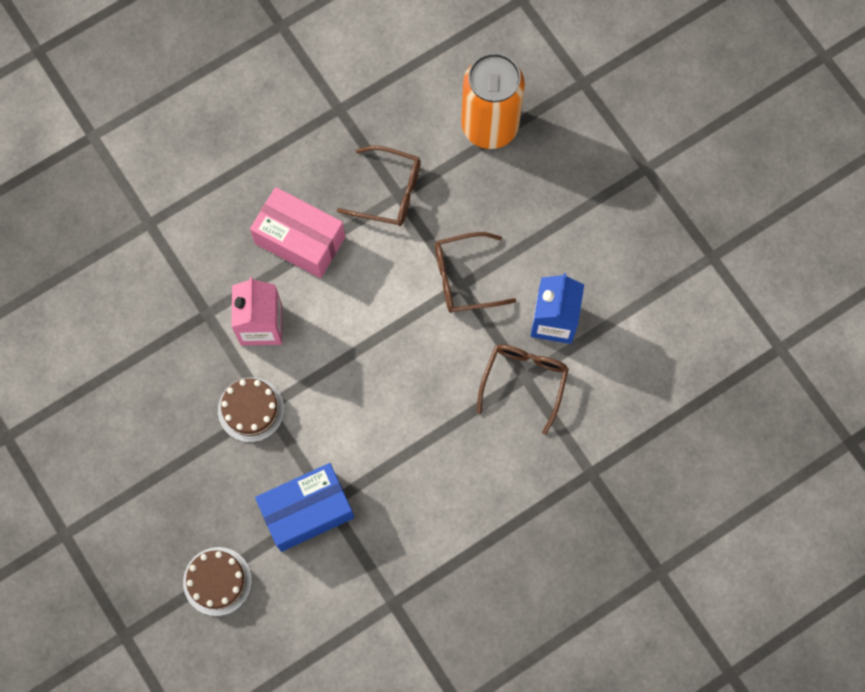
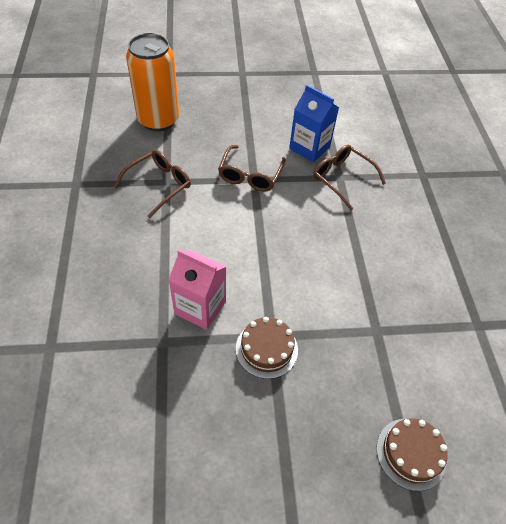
camera: 65 degrees left, 20 degrees down
pink box [250,187,345,278] -> none
blue box [255,463,354,552] -> none

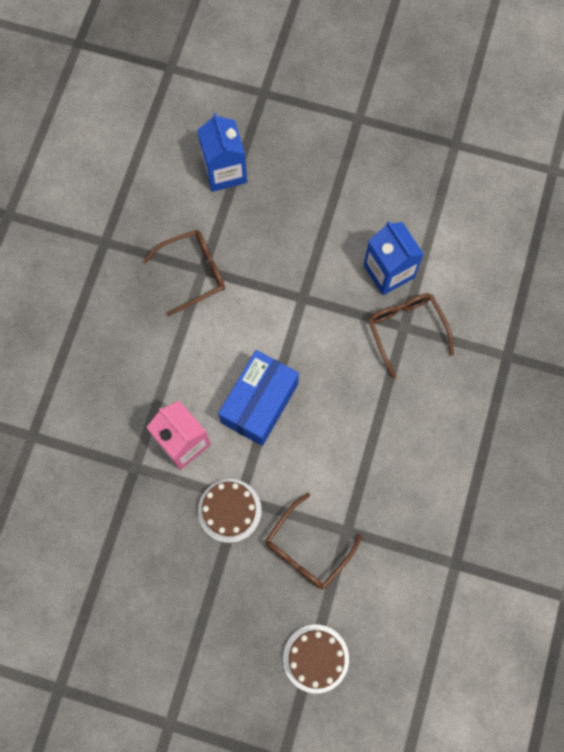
camera: 25 degrees right, 20 degrees up
orange can [126,33,179,131] -> blue carton [198,112,247,192]
brown glasses [218,145,286,192] -> brown glasses moved to [265,493,362,589]
none -> blue box [218,350,299,446]

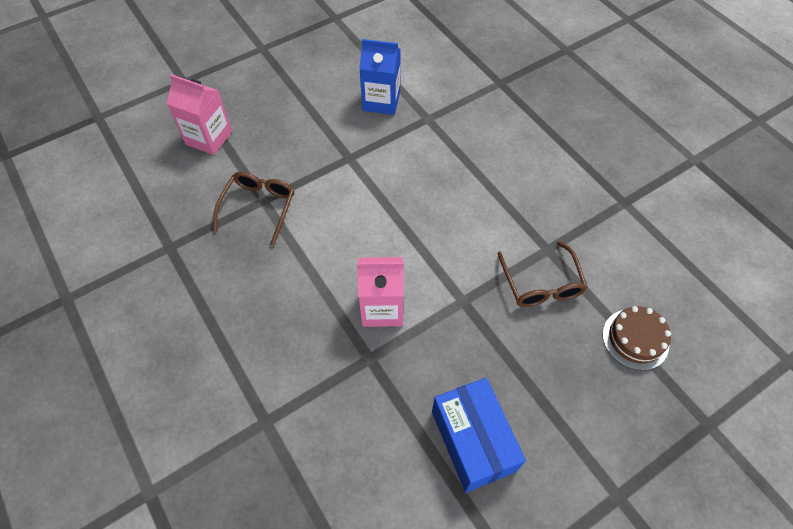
camera: 50 degrees left, 15 degrees down
blue carton [198,112,247,192] -> pink carton [167,74,232,155]
brown cake [198,479,262,543] -> none
blue box [218,350,299,446] -> blue box moved to [432,378,526,493]
brown glasses [368,293,454,379] -> none

